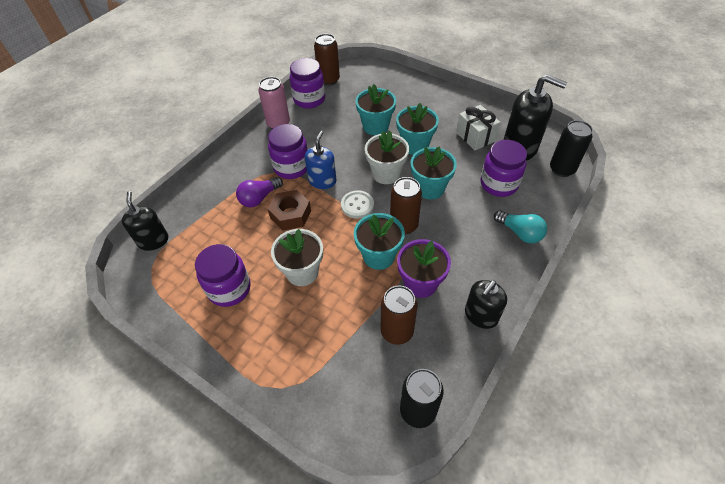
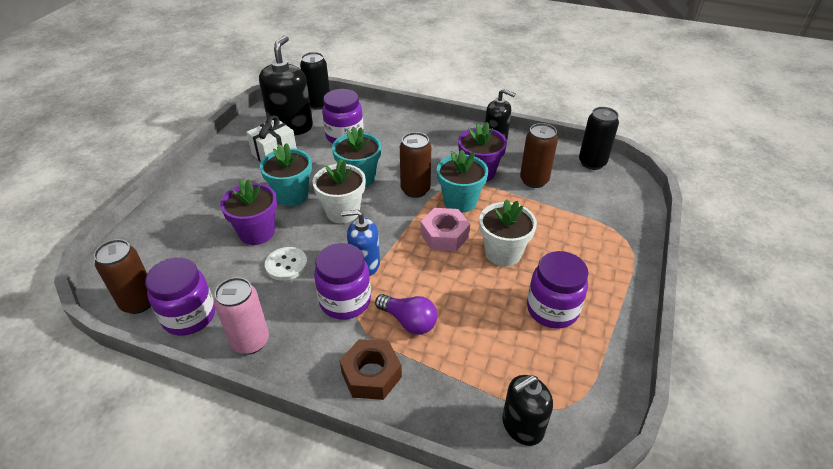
camera: 105 degrees left, 10 degrees down
brown nut [268,190,311,231] -> brown nut moved to [340,339,402,400]
white button [341,191,374,218] -> white button moved to [265,247,308,281]
turquoise flower pot [355,84,396,135] -> purple flower pot [220,179,277,245]
turquoise light bulb [494,210,547,244] -> none
none -> pink nut [421,208,470,251]

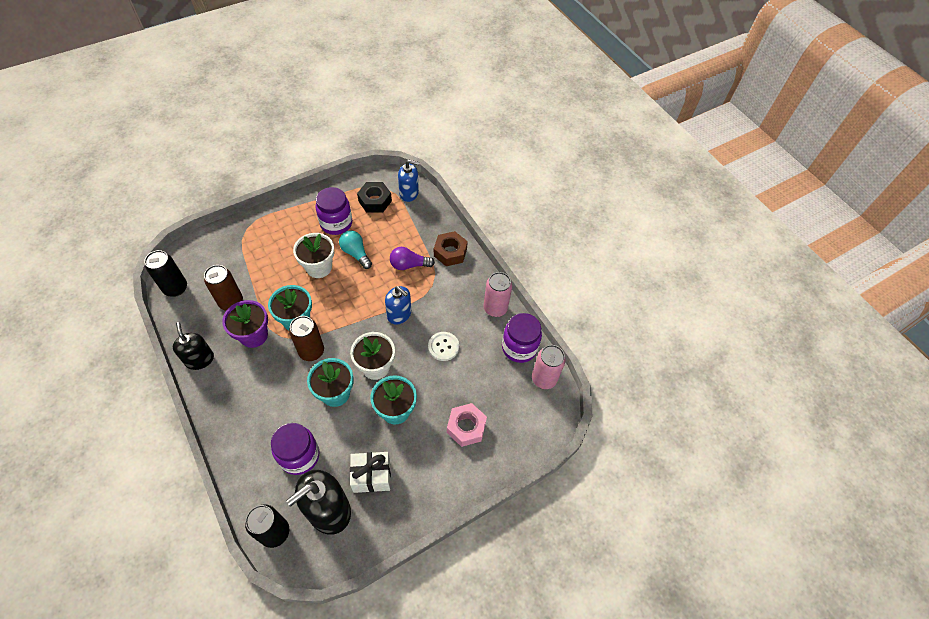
camera: 145 degrees left, 15 degrees up
brown can [94,239,151,314] -> pink can [532,345,566,389]
purple flower pot [220,179,277,245] -> none
purple jar [314,243,371,319] -> none
purple light bulb [375,294,437,334] -> purple light bulb turned 75 degrees counterclockwise [390,247,435,270]
pink nut [421,208,470,251] -> pink nut moved to [447,403,487,447]
black soap dispenser [502,375,553,446] -> blue soap dispenser [398,160,419,202]
none -> turquoise light bulb [339,230,372,269]
none -> black nut [357,182,392,213]

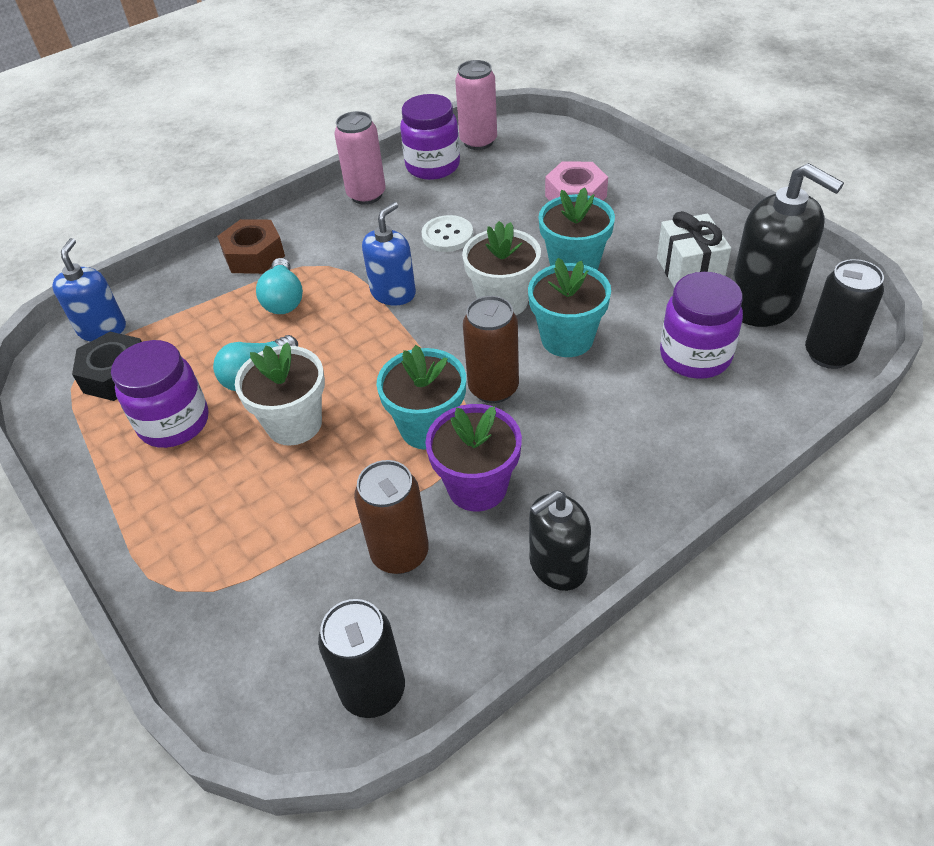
camera: 90 degrees left, 10 degrees down
purple light bulb [390,247,435,270] -> turquoise light bulb [256,258,303,314]

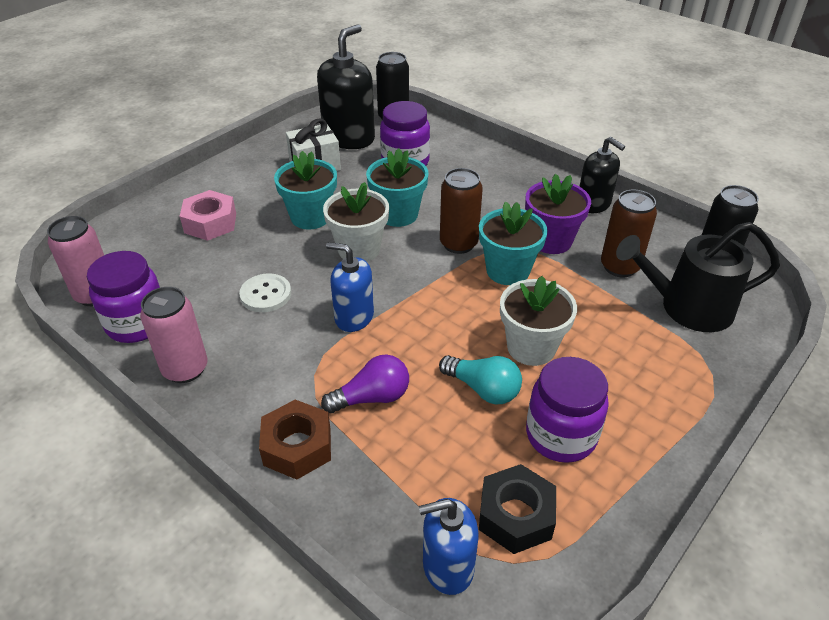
camera: 105 degrees left, 5 degrees down
turquoise light bulb [256,258,303,314] -> purple light bulb [321,354,409,413]
none -> black watering can [616,222,780,332]

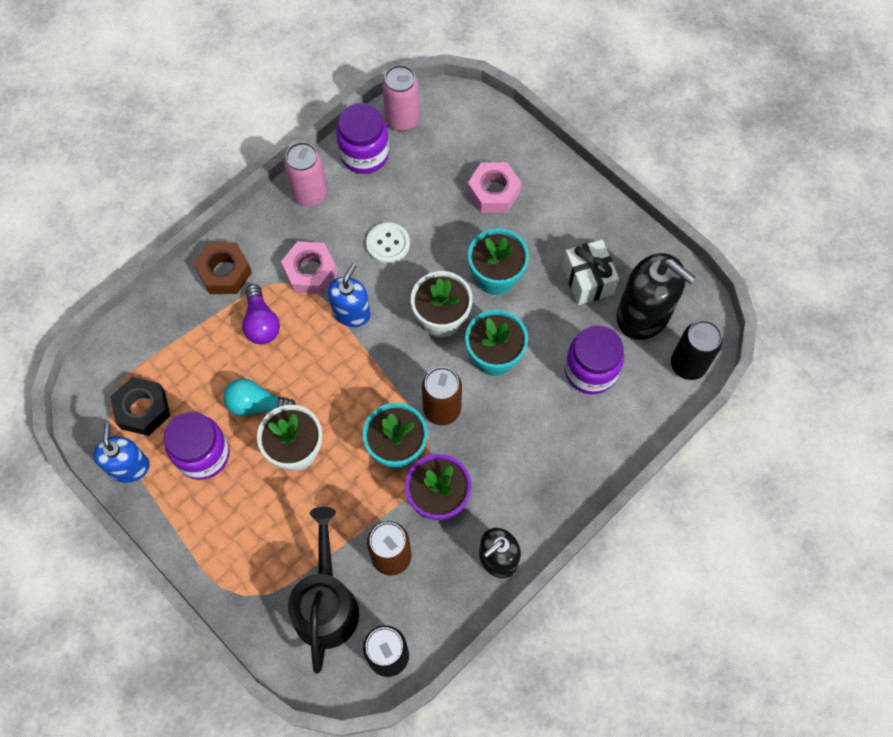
camera: 95 degrees right, 25 degrees up
blue soap dispenser [419,498,479,595] -> blue soap dispenser moved to [93,423,150,483]
turquoise light bulb [439,355,522,404] -> turquoise light bulb turned 60 degrees clockwise [223,378,296,416]
none -> pink nut [281,241,337,295]

